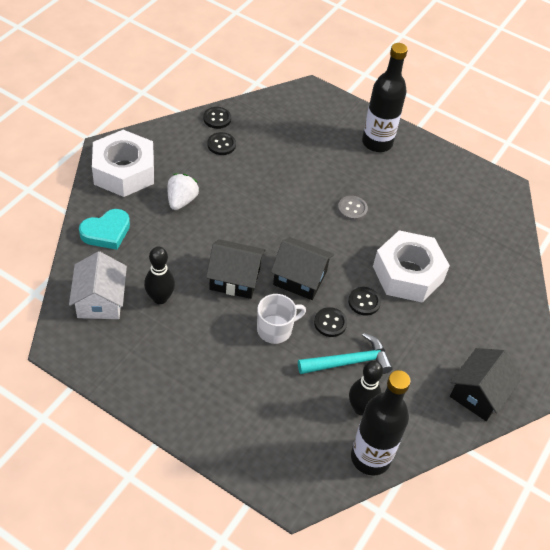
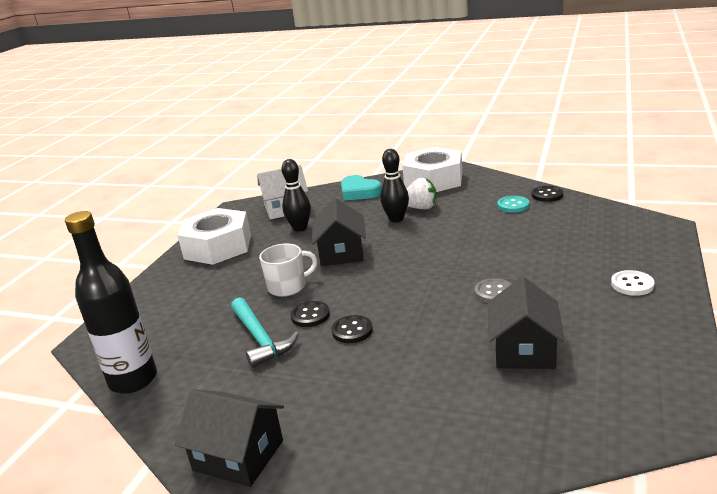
camera: 85 degrees right, 25 degrees down
black button [207,132,236,155] -> turquoise button [497,196,530,213]
white mug [257,294,306,344] -> white mug turned 75 degrees counterclockwise [259,243,318,297]
black house [271,237,334,300] -> black house moved to [488,277,565,369]
black bowling pin [349,361,383,415] -> black bowling pin moved to [380,149,409,222]
black bottle [362,43,408,152] -> white button [611,270,654,296]
white nut [373,230,450,303] -> white nut moved to [177,208,251,265]

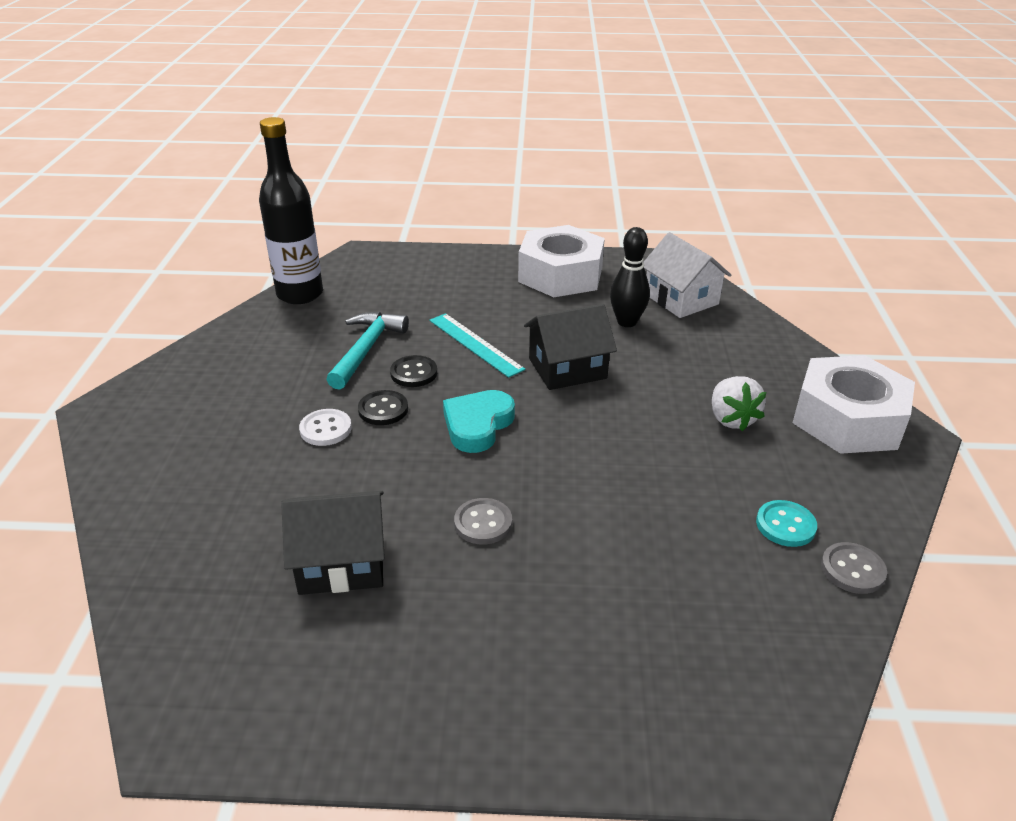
camera: 70 degrees right, 10 degrees up
black house [174,389,284,487] -> none
turquoise hammer [231,297,299,368] -> turquoise hammer turned 150 degrees clockwise [326,312,409,390]
white mug [259,243,318,297] -> turquoise ruler [429,313,525,378]
turquoise heart [341,175,382,200] -> turquoise heart moved to [443,390,515,453]
black bowling pin [380,149,409,222] -> none
black button [532,186,563,202] -> grey button [821,542,887,594]
white button [611,270,654,296] -> white button moved to [299,409,352,446]

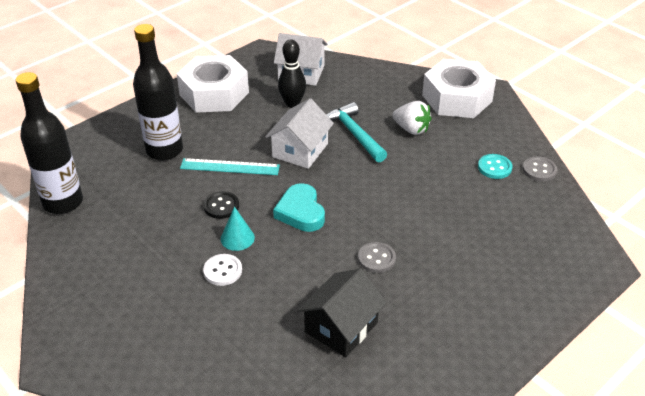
camera: 45 degrees left, 5 degrees up
turquoise hammer [326,312,409,390] -> turquoise hammer moved to [326,102,387,162]
black button [358,390,408,425] -> turquoise cone [221,207,255,251]
black house [524,304,617,390] -> white house [265,98,334,169]
none -> black bottle [133,24,183,160]

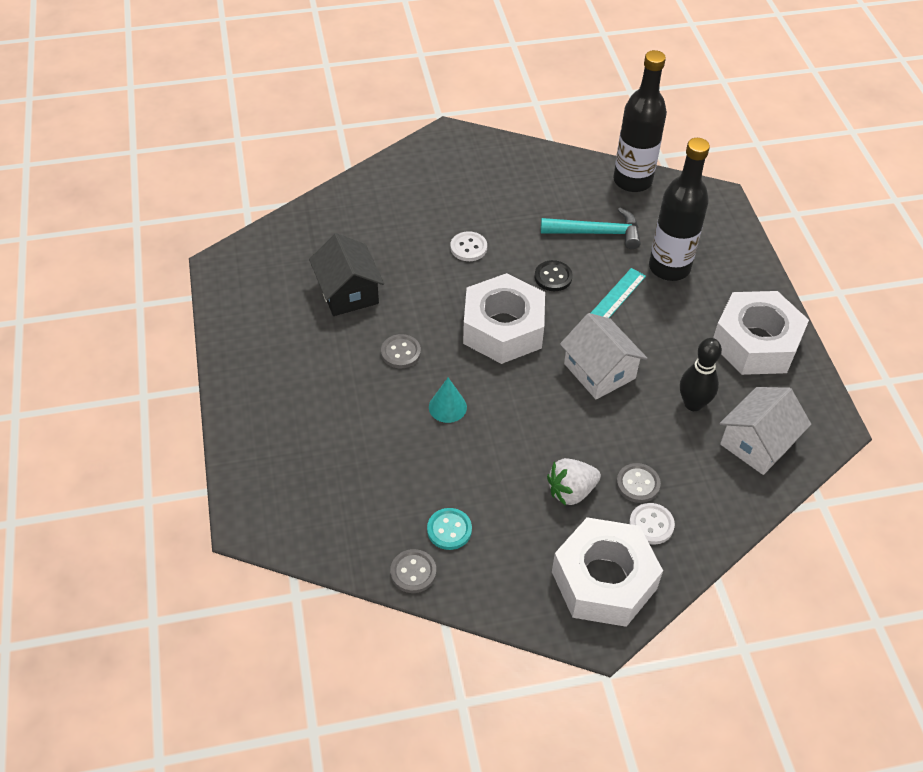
camera: 120 degrees right, 10 degrees up
turquoise cone [221,207,255,251] -> turquoise cone moved to [429,378,467,423]
turquoise heart [273,183,325,232] -> white nut [463,273,545,364]
turquoise hammer [326,102,387,162] -> turquoise hammer moved to [541,208,641,249]
none -> grey button [616,463,661,503]
none -> white button [629,503,675,545]

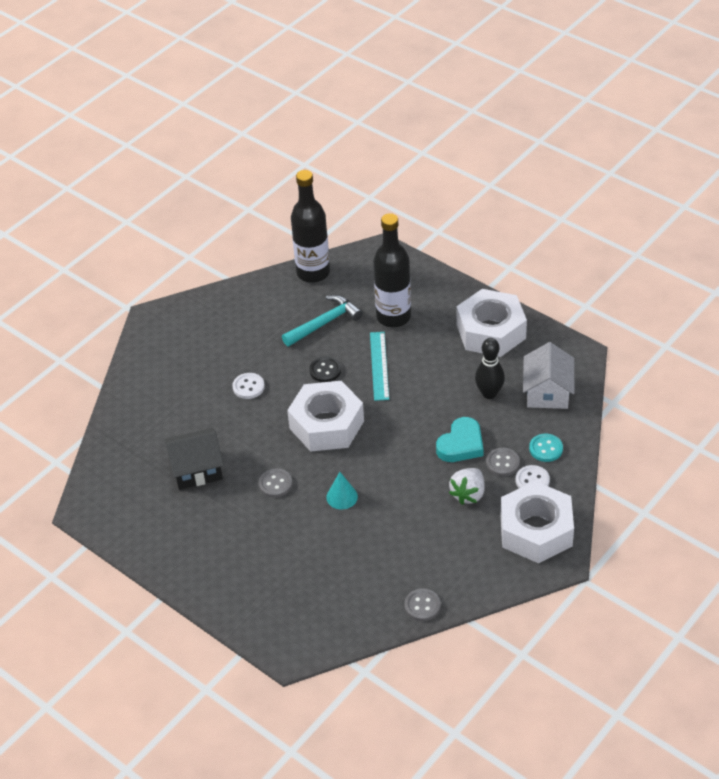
camera: 35 degrees left, 5 degrees down
black house [309,233,384,316] -> black house turned 45 degrees counterclockwise [164,428,224,490]
turquoise button [427,508,472,550] -> turquoise button moved to [529,434,563,462]
white house [560,313,647,400] -> none
none -> turquoise heart [436,417,484,462]

